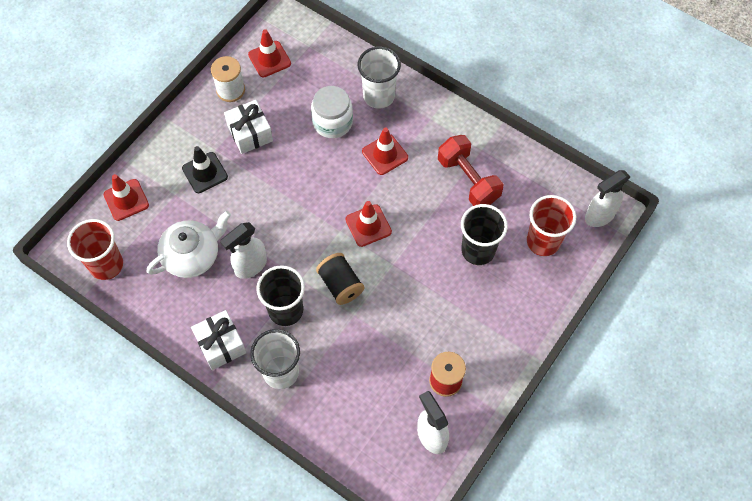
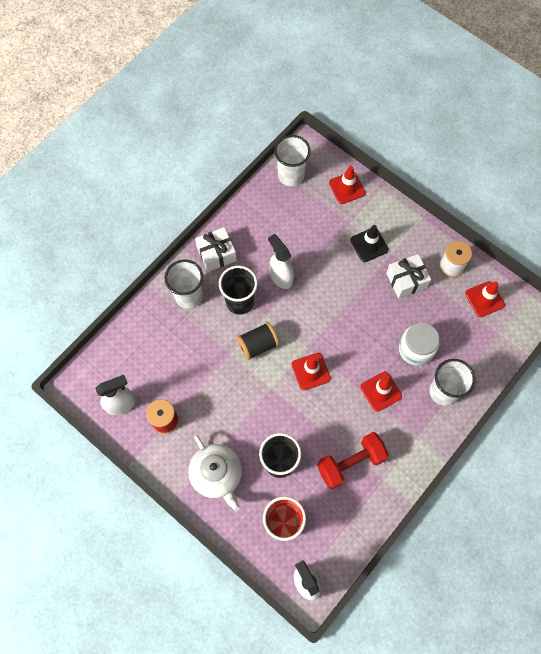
camera: 95 degrees right, 5 degrees up
red cup [67,219,123,280] -> white cup [274,135,311,186]
white teapot [147,211,231,278] -> white teapot moved to [188,435,242,511]

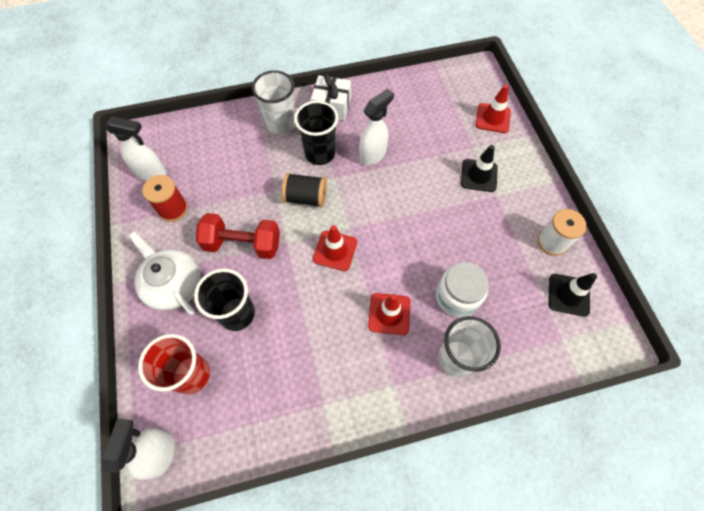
camera: 35 degrees right, 5 degrees down
white teapot [188,435,242,511] -> white teapot turned 135 degrees clockwise [129,232,200,315]
white spray bottle [268,234,294,289] -> white spray bottle turned 45 degrees clockwise [359,89,394,165]
white cup [274,135,311,186] -> none
red dumbbell [317,432,389,489] -> red dumbbell moved to [196,213,280,259]
white gift [386,254,431,299] -> none
red traffic cone [465,281,505,317] -> black traffic cone [548,273,597,317]

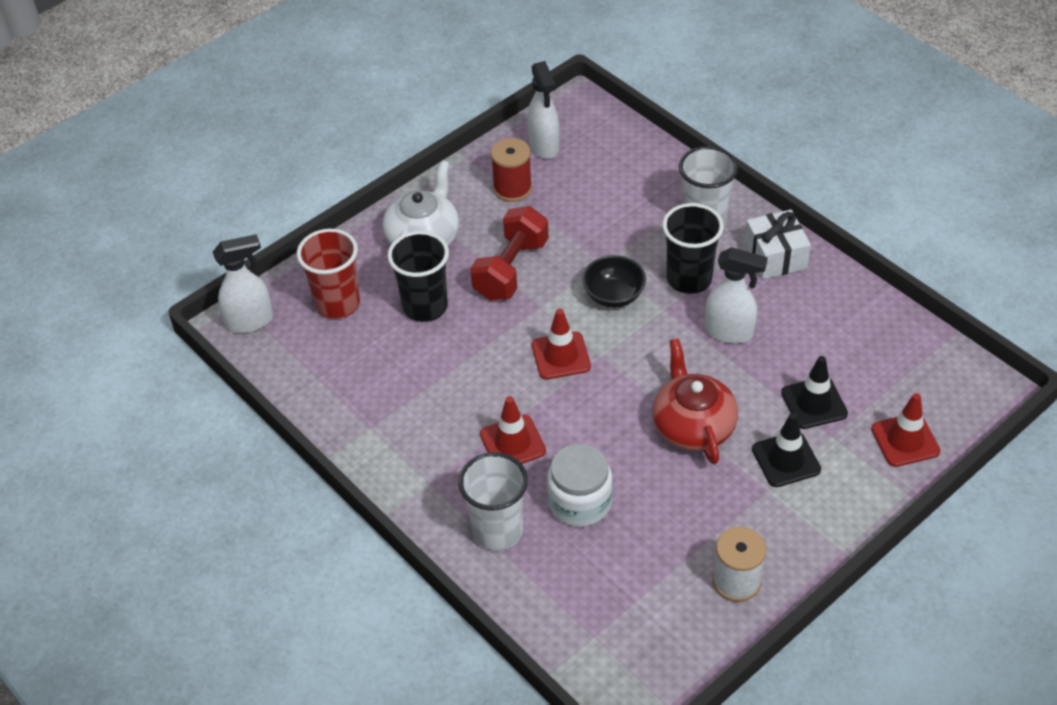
camera: 65 degrees right, 15 degrees down
red dumbbell [196,213,280,259] -> red dumbbell turned 45 degrees clockwise [470,206,549,301]
black spool [282,173,327,207] -> black bowl [582,255,646,308]
black traffic cone [548,273,597,317] -> black traffic cone moved to [781,356,848,429]
none -> red teapot [652,338,738,464]

